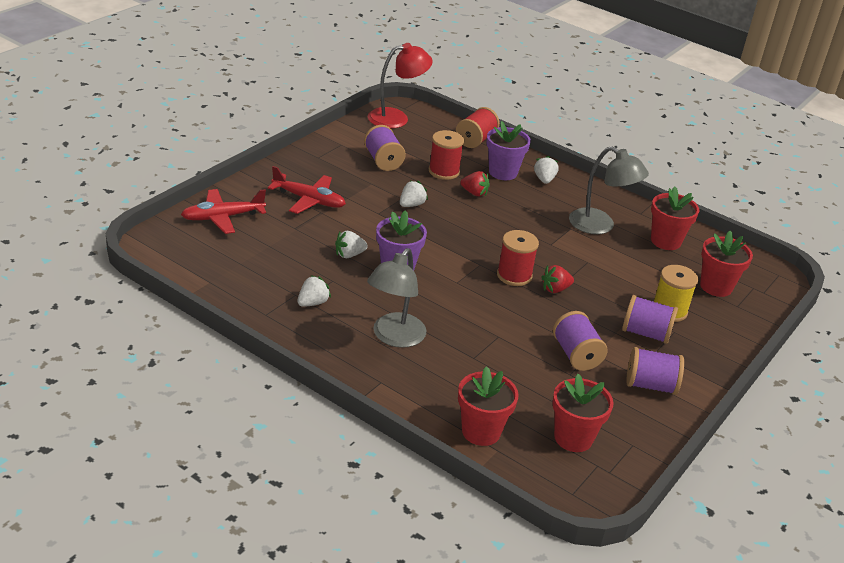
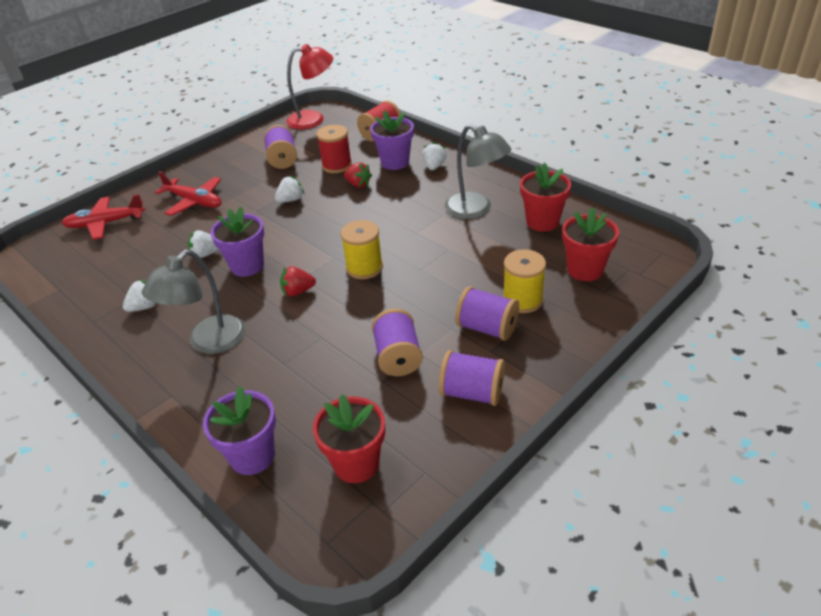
camera: 15 degrees right, 5 degrees up
red flower pot [458,366,519,446] -> purple flower pot [203,386,276,475]
red spool [497,230,539,286] -> yellow spool [341,220,383,279]
red strawberry [541,265,574,293] -> red strawberry moved to [280,266,316,296]

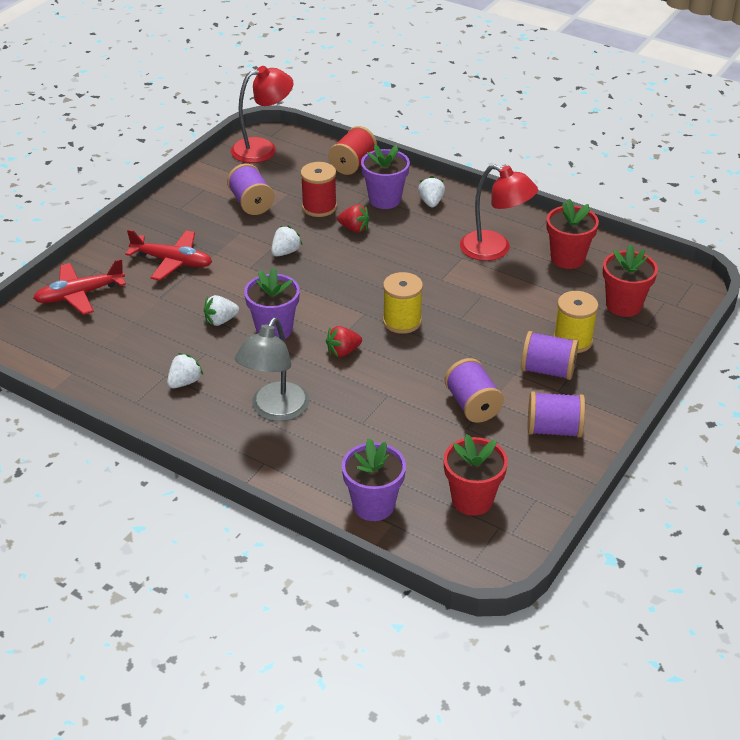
camera: 15 degrees left, 0 degrees up
grey lamp [445,124,511,219] -> red lamp [460,164,538,261]

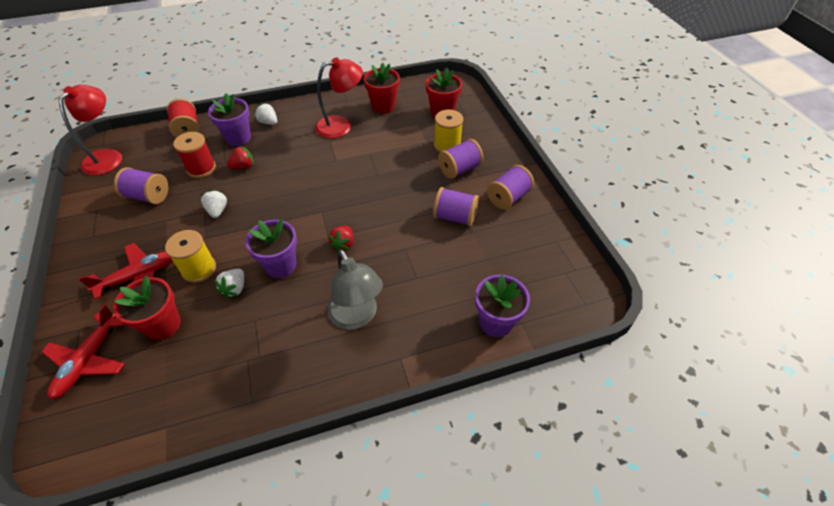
camera: 50 degrees left, 10 degrees up
white strawberry [167,353,203,388] -> none
yellow spool [383,272,423,334] -> yellow spool moved to [165,230,216,283]
red flower pot [443,434,508,516] -> red flower pot moved to [113,275,181,340]

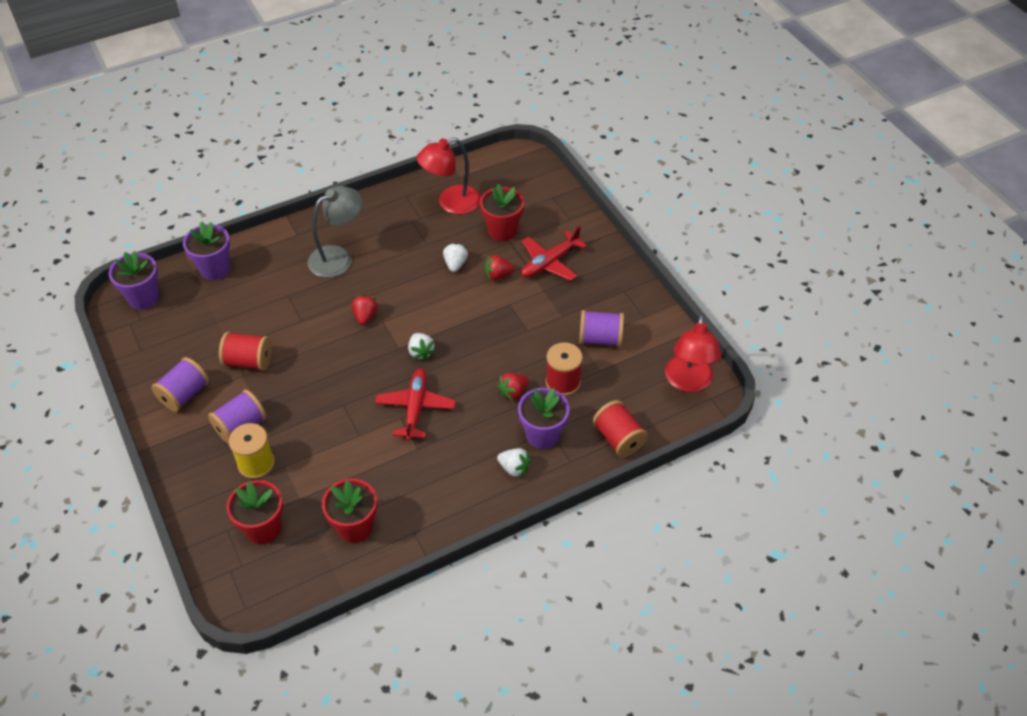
camera: 170 degrees right, 0 degrees up
red plane [42,304,124,400] -> red plane moved to [375,369,456,441]
yellow spool [165,230,216,283] -> red strawberry [485,254,514,280]
white strawberry [201,190,227,218] -> white strawberry moved to [408,333,436,361]
purple flower pot [245,219,297,278] -> purple flower pot moved to [109,251,159,310]
red lamp [315,57,363,139] -> red lamp moved to [416,138,481,214]
grey lamp [327,249,383,330] -> grey lamp turned 90 degrees clockwise [307,186,362,278]
purple spool [433,187,479,226] -> red spool [219,332,272,371]

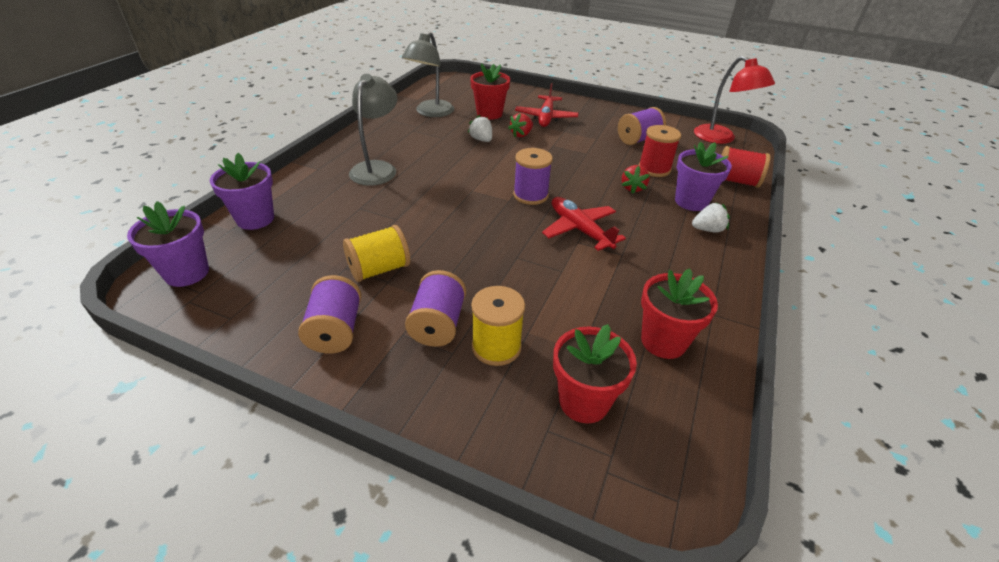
camera: 40 degrees left, 10 degrees down
red spool [219,332,272,371] -> yellow spool [343,225,410,282]
red strawberry [352,294,378,325] -> none
white strawberry [408,333,436,361] -> purple spool [513,148,553,205]
red lamp [416,138,481,214] -> grey lamp [402,32,454,117]

